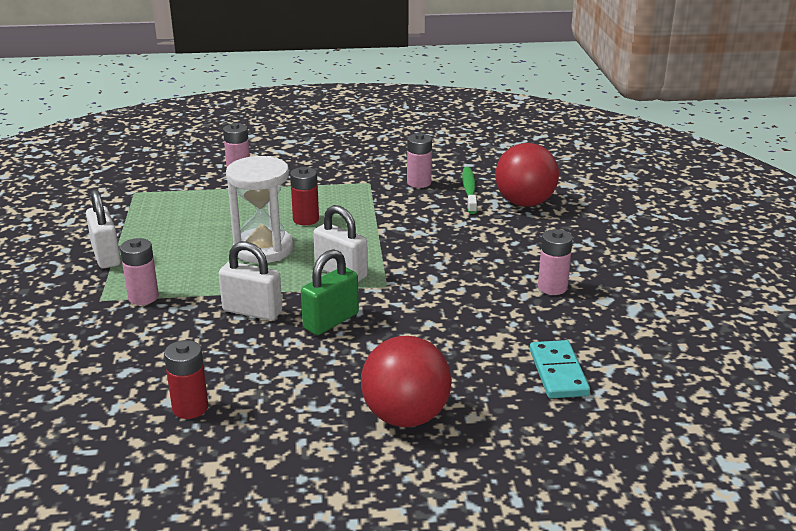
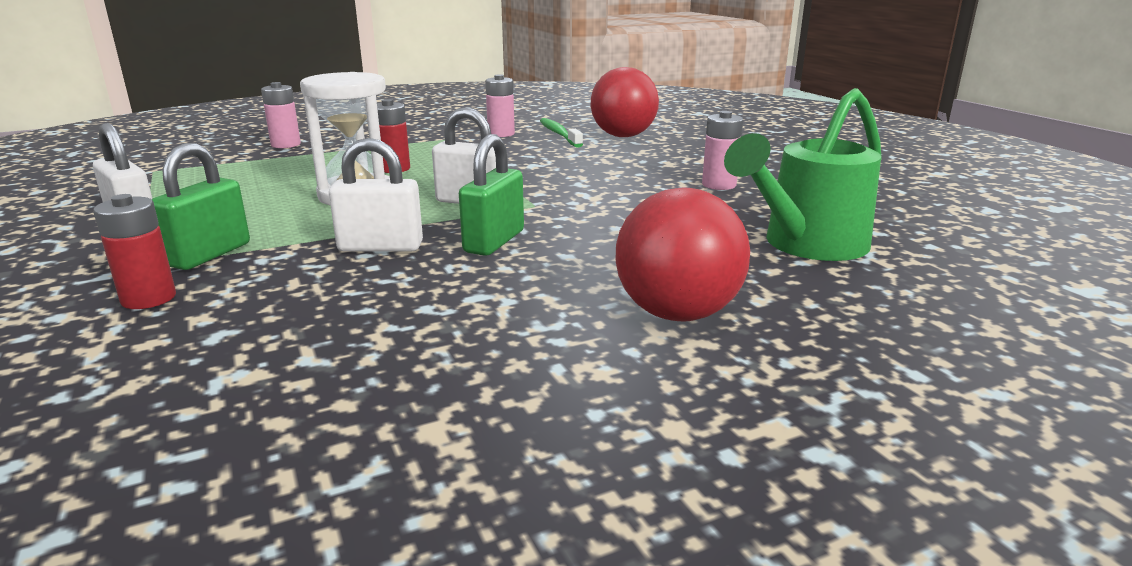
camera: 20 degrees left, 5 degrees down
pink battery [120,238,159,305] -> green padlock [151,143,250,270]
red battery [164,340,208,419] -> red battery moved to [93,194,176,309]
turquoise domino [530,340,590,398] -> green watering can [724,88,882,261]

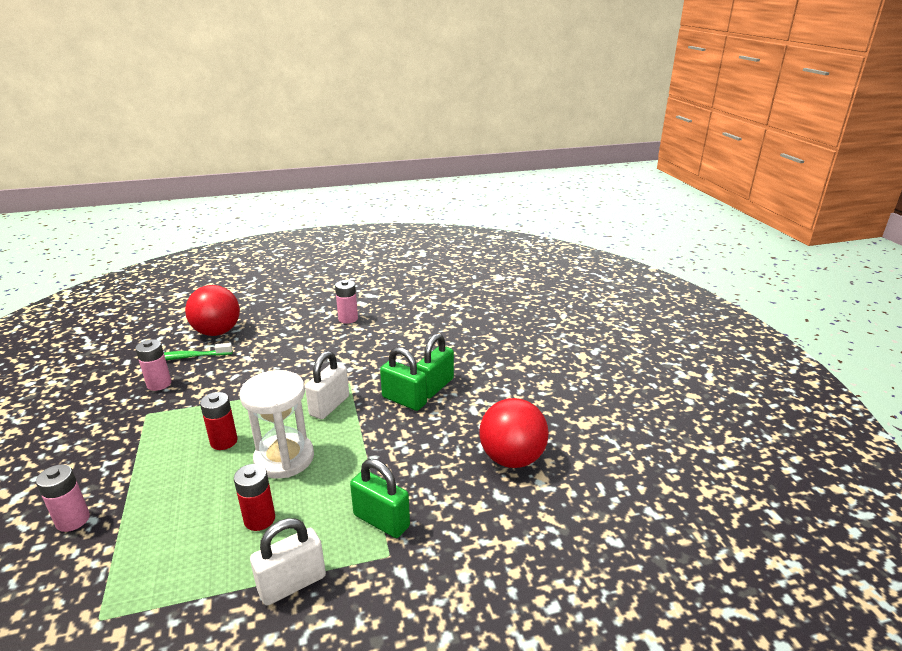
camera: 80 degrees left, 5 degrees up
red battery [93,194,176,309] -> red battery moved to [234,464,275,531]
white padlock [329,138,423,251] -> none
red ball [616,188,750,321] -> red ball moved to [479,398,549,468]
green watering can [724,88,882,261] -> none
none -> green padlock [416,333,454,398]

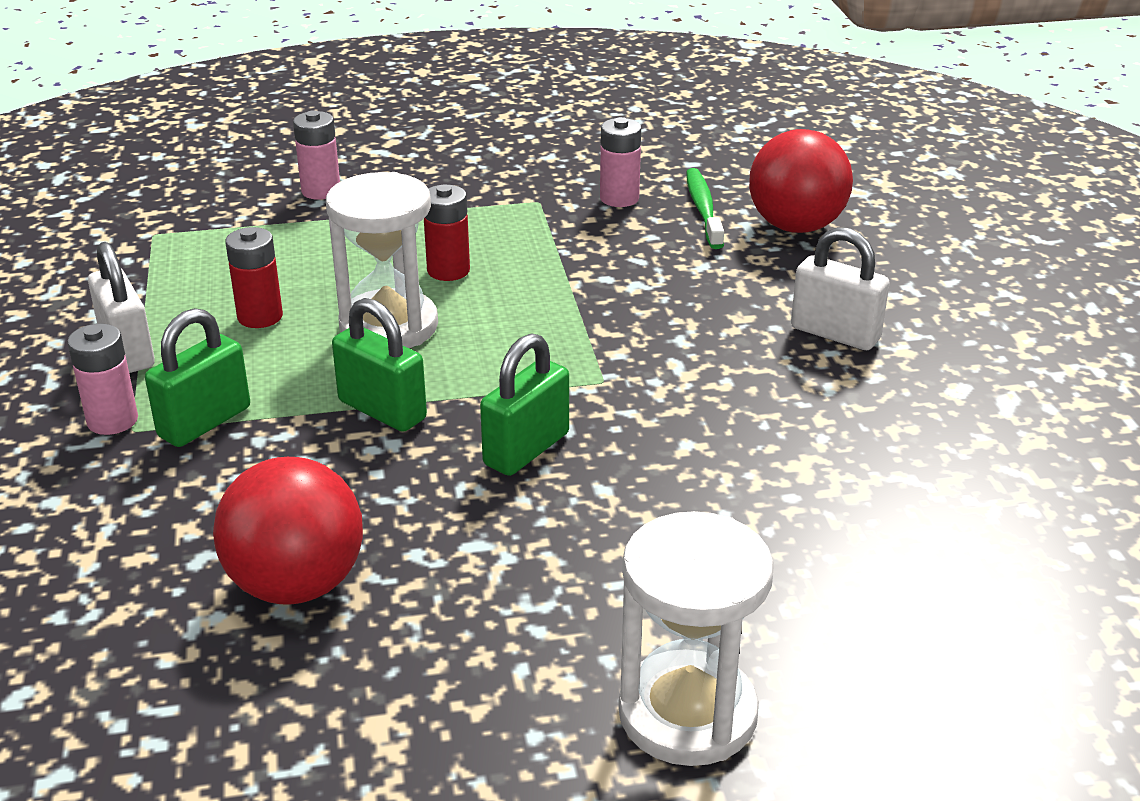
camera: 95 degrees right, 5 degrees up
white padlock [305,351,349,419] -> white padlock moved to [791,227,889,350]
pink battery [335,280,358,324] -> pink battery moved to [67,324,138,435]
green padlock [416,333,454,398] -> green padlock moved to [332,298,427,432]
none -> white hourglass [618,511,774,766]

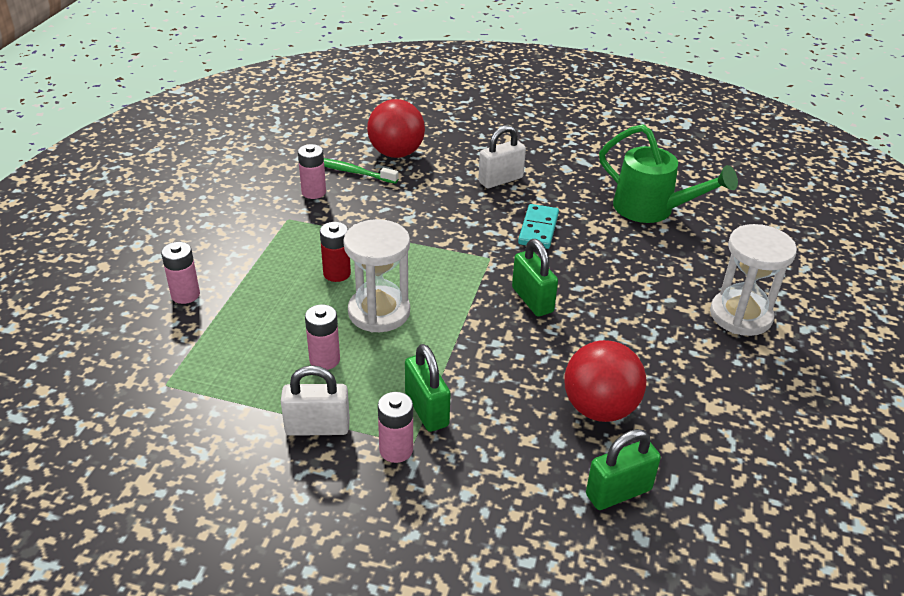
camera: 65 degrees left, 5 degrees up
red battery [225,227,283,328] -> pink battery [305,304,340,370]
green padlock [332,298,427,432] -> green padlock moved to [586,429,661,510]
none -> turquoise domino [518,204,559,249]
none -> green watering can [599,124,738,223]

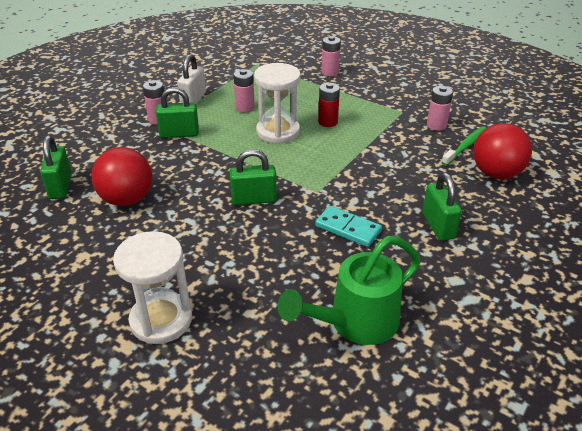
camera: 110 degrees right, 0 degrees up
white padlock [478,125,526,188] -> green padlock [423,172,462,241]

